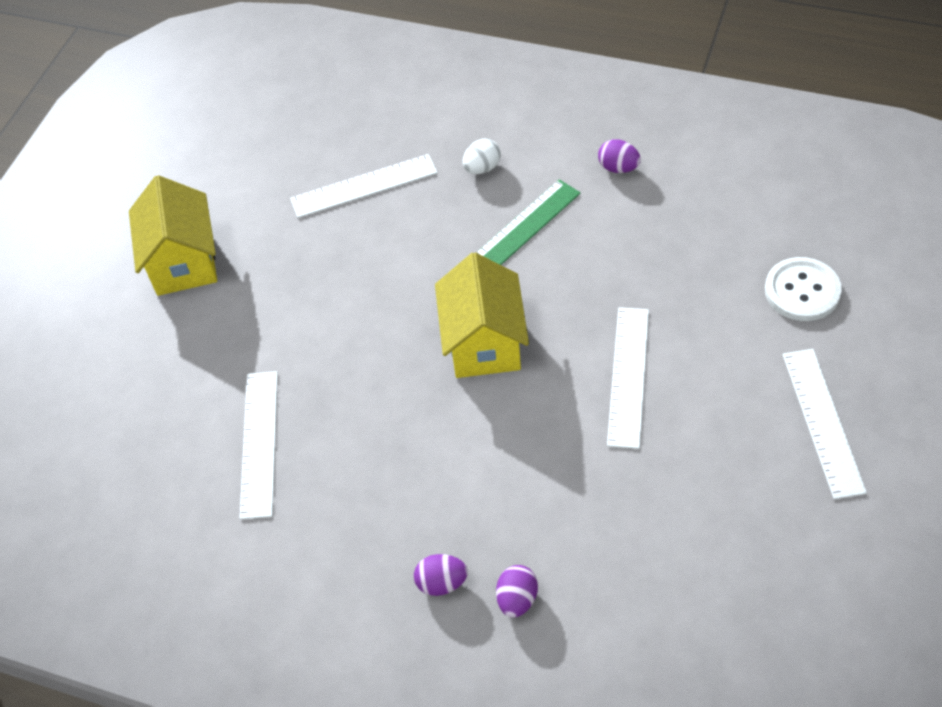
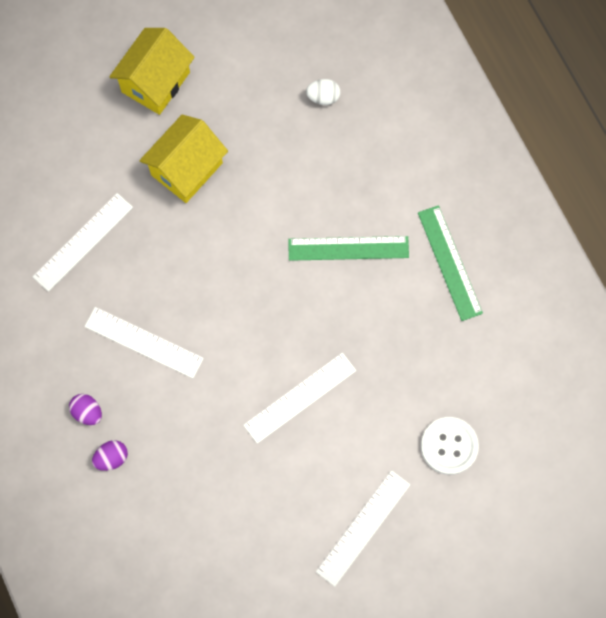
camera: 40 degrees right, 20 degrees up
white ruler [290,154,438,218] -> white ruler moved to [85,307,204,378]
yellow house [435,252,529,378] -> yellow house moved to [139,115,228,203]
white egg [463,139,501,174] -> white egg moved to [306,79,340,105]
purple egg [598,139,641,173] -> green ruler [418,205,483,321]

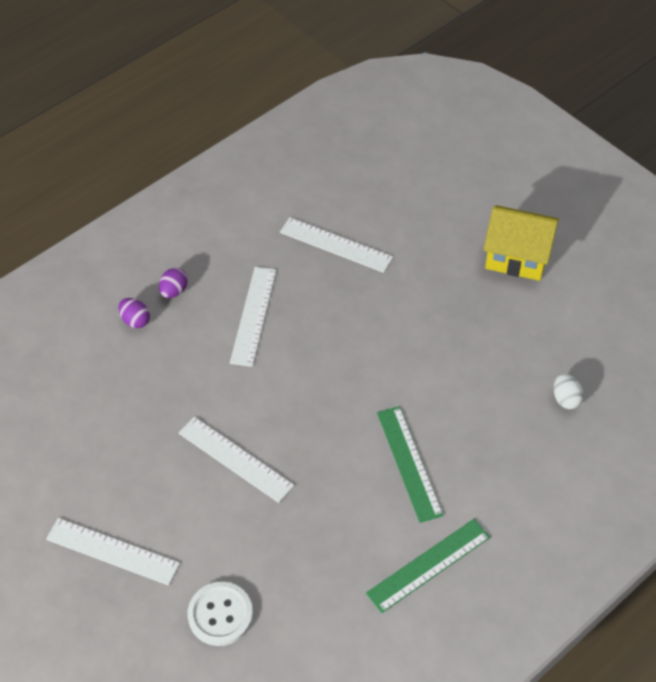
camera: 75 degrees right, 20 degrees down
yellow house [139,115,228,203] -> none

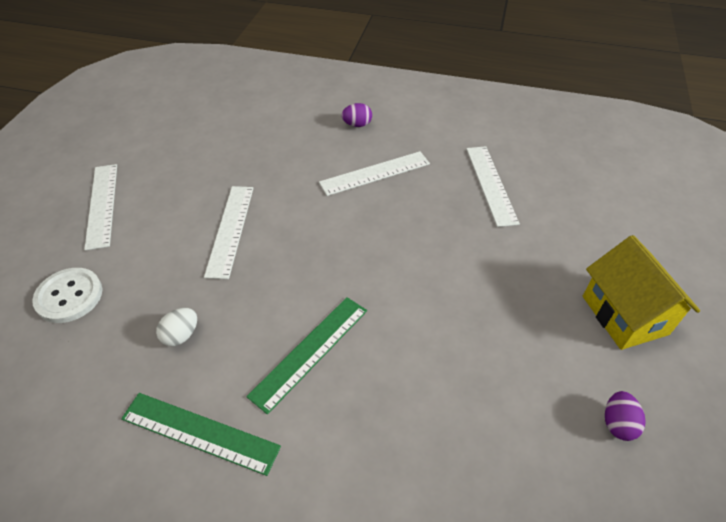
camera: 55 degrees right, 5 degrees down
purple egg [118,298,150,328] -> purple egg moved to [605,391,646,441]
white egg [554,374,584,409] -> white egg moved to [156,308,197,346]

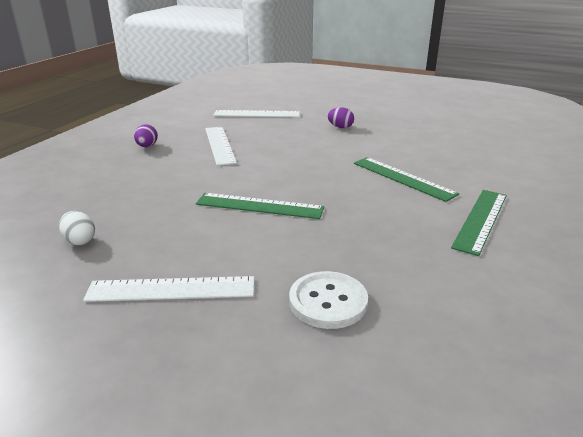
camera: 80 degrees left, 20 degrees down
white egg [156,308,197,346] -> white egg moved to [59,211,95,245]
white ruler [204,186,254,279] -> green ruler [196,193,324,219]
yellow house [583,235,700,350] -> none
purple egg [605,391,646,441] -> purple egg moved to [327,107,354,128]

